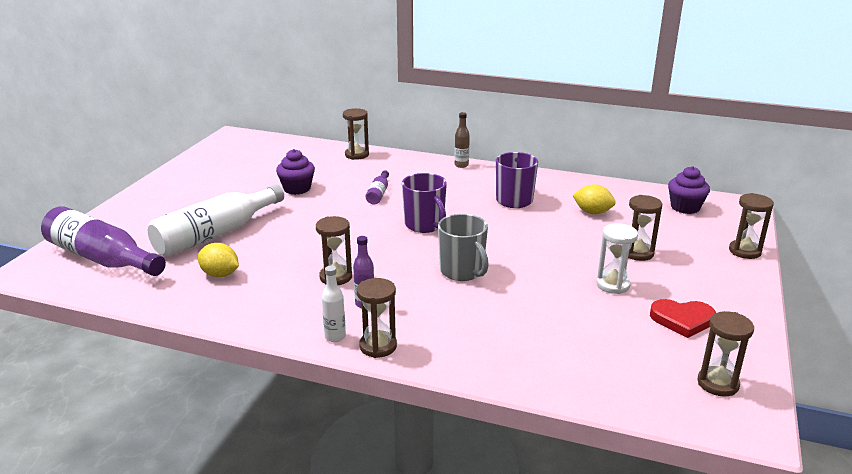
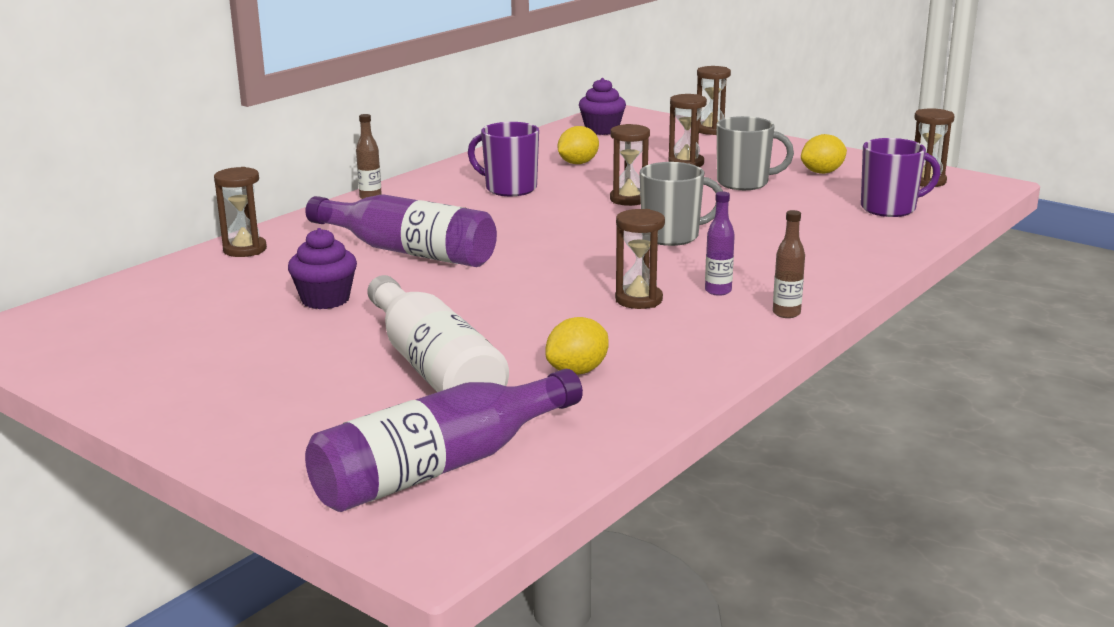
camera: 70 degrees left, 5 degrees down
white bottle [322,265,346,342] -> brown bottle [773,210,805,318]
brown hourglass [357,278,397,358] -> brown hourglass moved to [610,124,650,206]
purple bottle [366,170,389,204] -> purple bottle [305,194,497,267], size x2.20
purple mug [402,173,447,233] -> purple mug moved to [861,138,941,217]
white hourglass [596,223,638,294] -> grey mug [716,116,794,190]
red heart [650,299,716,338] -> yellow lemon [801,134,847,174]

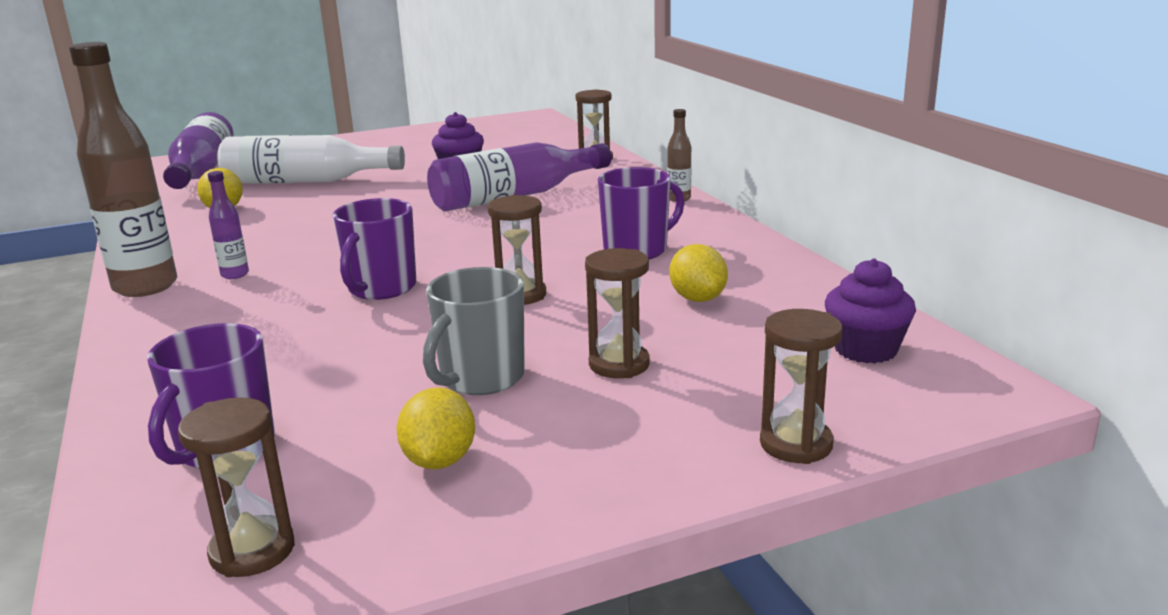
camera: 120 degrees right, 0 degrees up
brown hourglass [615,209,665,309] -> none
grey mug [640,162,723,246] -> purple mug [333,198,416,300]
brown bottle [773,210,805,318] -> brown bottle [69,42,177,297], size x2.20

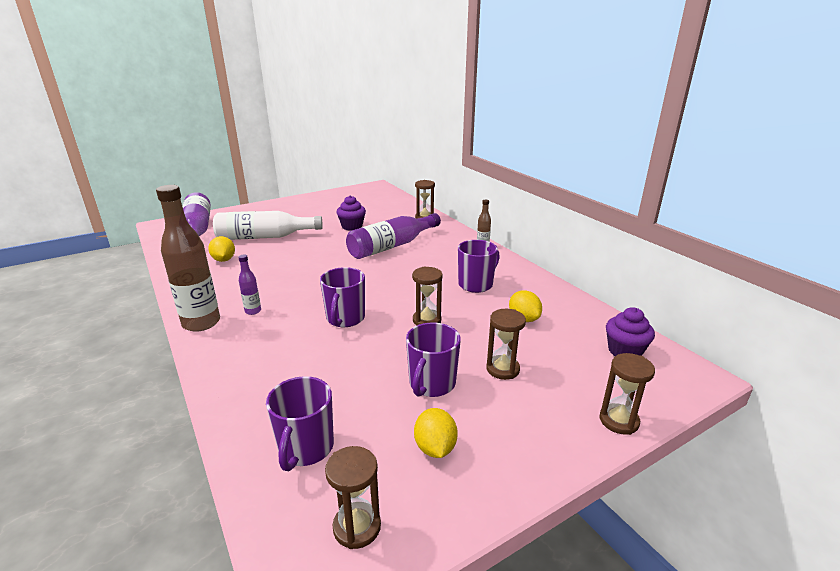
camera: 10 degrees left, 5 degrees up
grey mug [423,267,525,395] -> purple mug [406,322,461,397]

